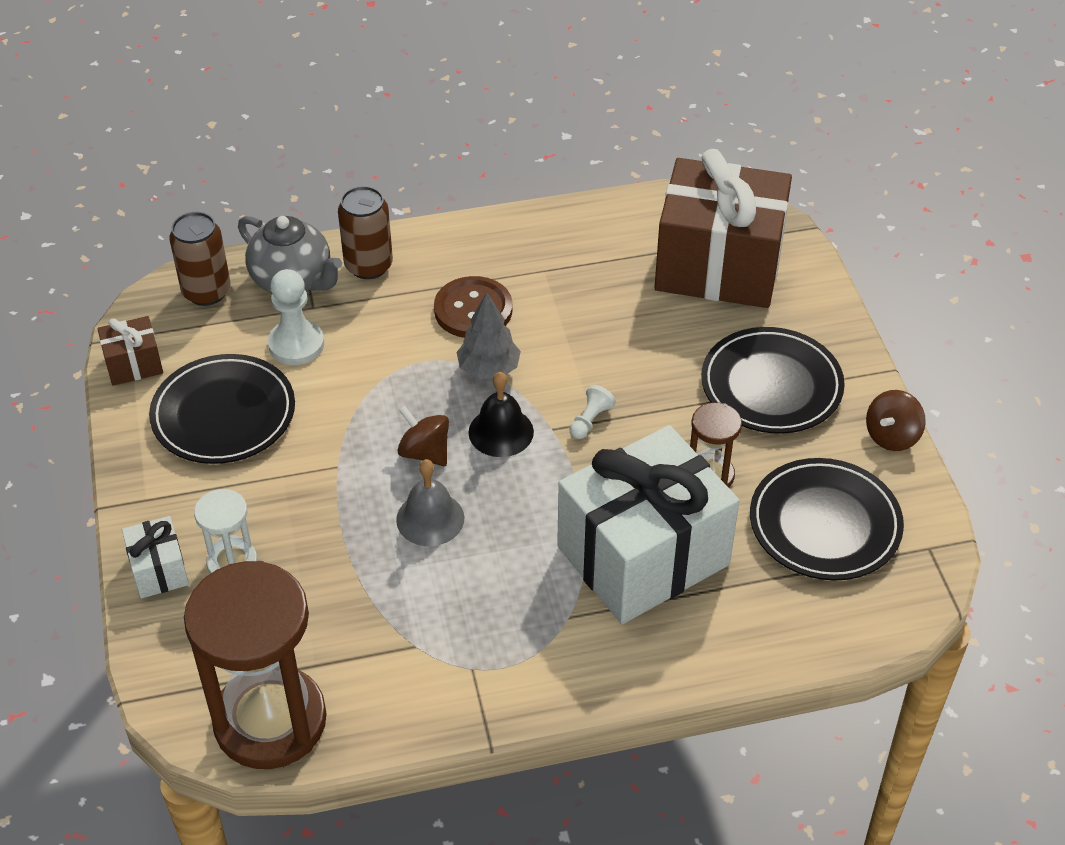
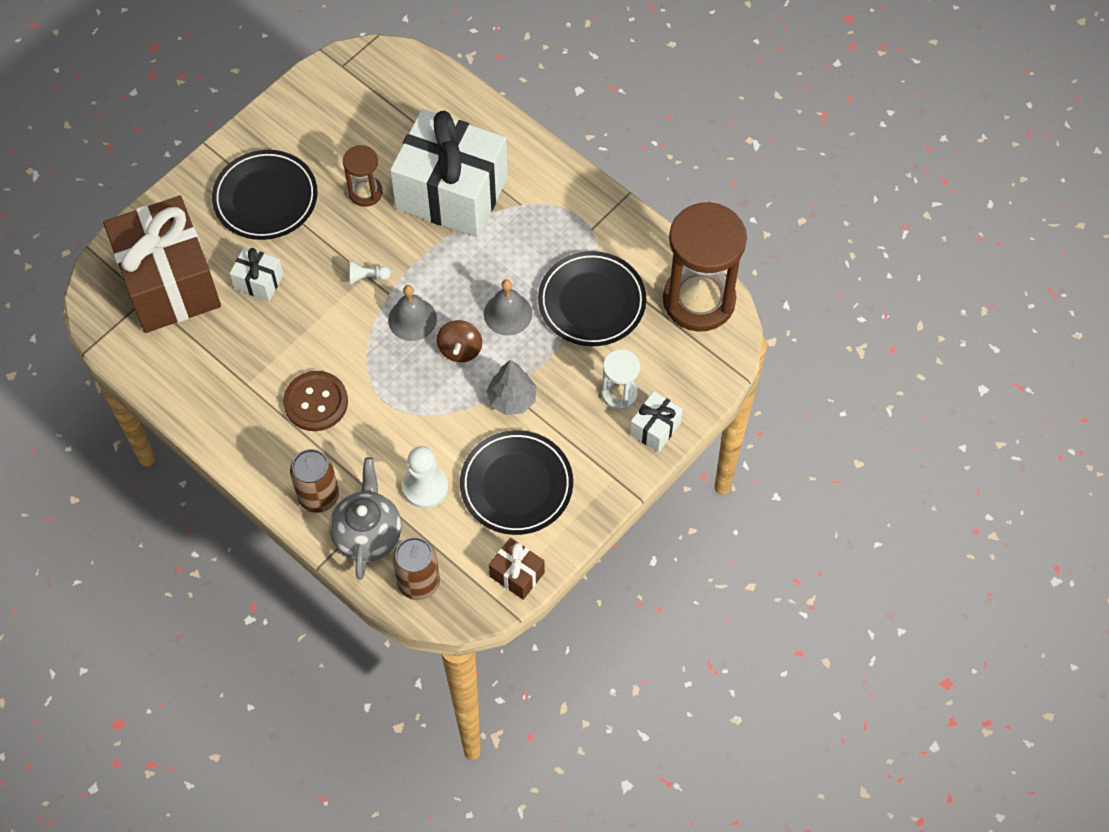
camera: 125 degrees left, 15 degrees up
grey tree [456,292,521,379] -> grey tree moved to [486,360,537,415]
black bell [469,372,534,457] -> grey bell [388,285,437,341]
black plate [750,458,904,581] -> black plate moved to [538,251,646,346]
brown spinning top [866,390,926,451] -> none
none -> white gift [229,247,284,301]

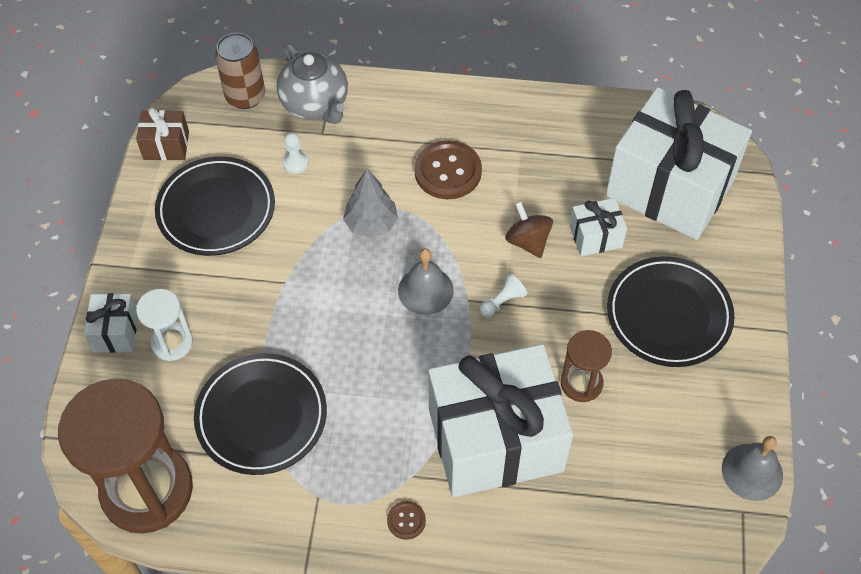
camera: 145 degrees right, 5 degrees down
brown gift [103,196,221,333] -> white gift [606,87,752,240]
brown can [290,449,339,513] -> none
white pawn [403,446,448,508] -> white pawn [283,133,309,174], size x0.55
brown spinning top [437,320,482,362] -> brown spinning top moved to [505,201,553,258]
grey bell [484,279,532,335] -> grey bell moved to [722,436,783,501]
grey tree [486,360,537,415] -> grey tree moved to [343,169,398,238]
none -> brown button [387,501,426,540]

